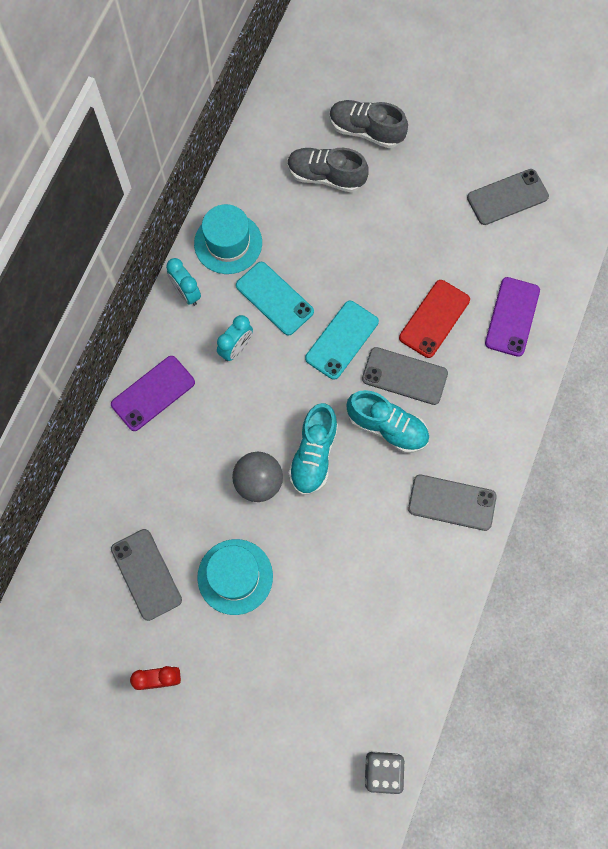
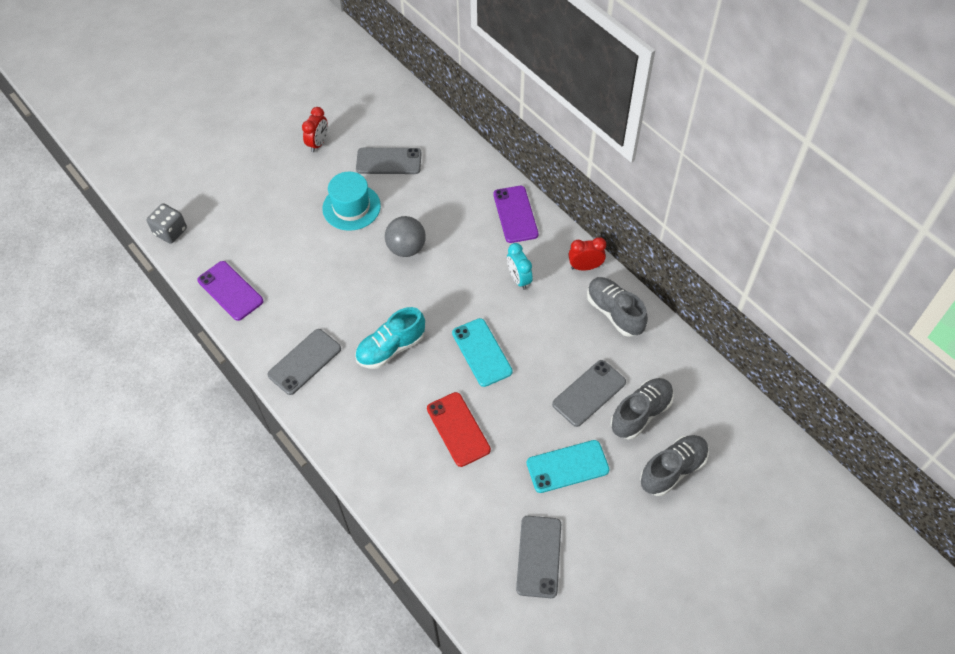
camera: 120 degrees right, 15 degrees down
turquoise clock [166,258,201,306] -> red clock [568,237,606,271]
turquoise hat [194,204,262,274] -> grey shoe [587,277,648,337]
turquoise phone [236,262,314,336] -> turquoise phone moved to [526,440,610,493]
turquoise shoe [288,403,338,495] -> none
grey phone [362,347,448,405] -> grey phone moved to [552,360,626,427]
purple phone [485,277,540,357] -> purple phone moved to [197,261,263,321]

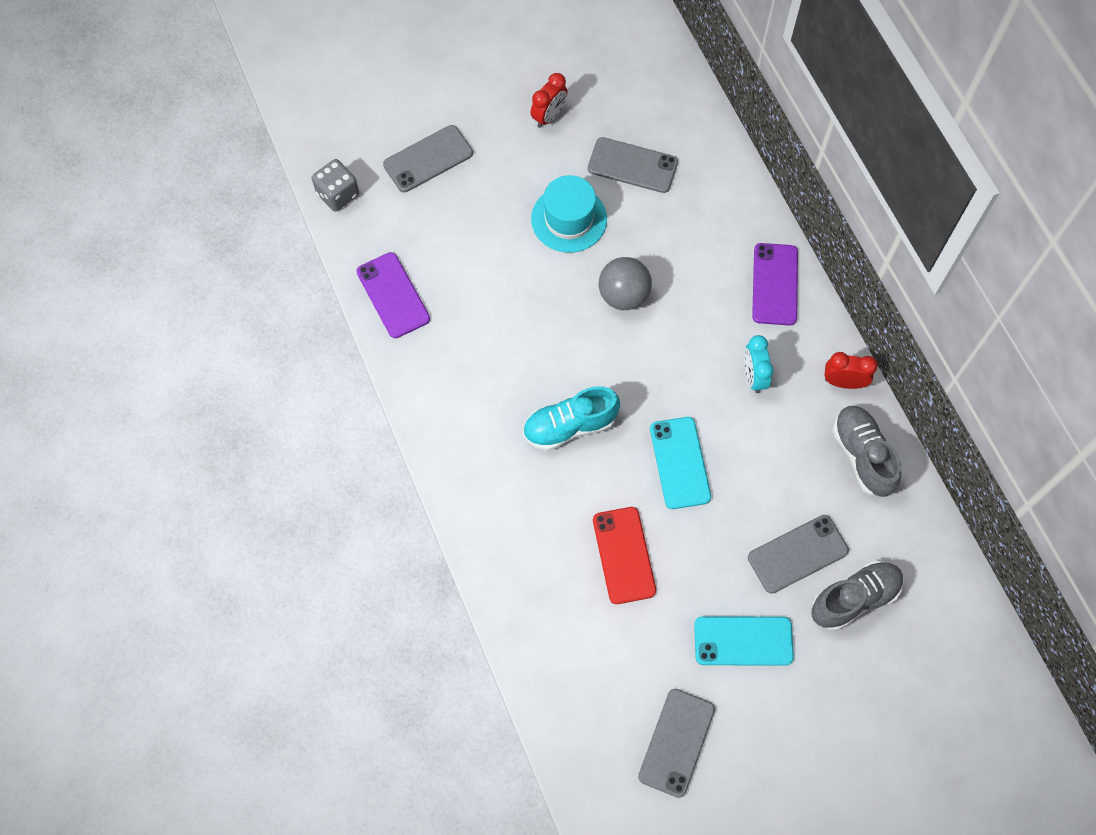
camera: 15 degrees right, 10 degrees up
grey phone [267,329,341,395] -> grey phone moved to [383,125,473,192]
grey shoe [640,435,709,496] -> none

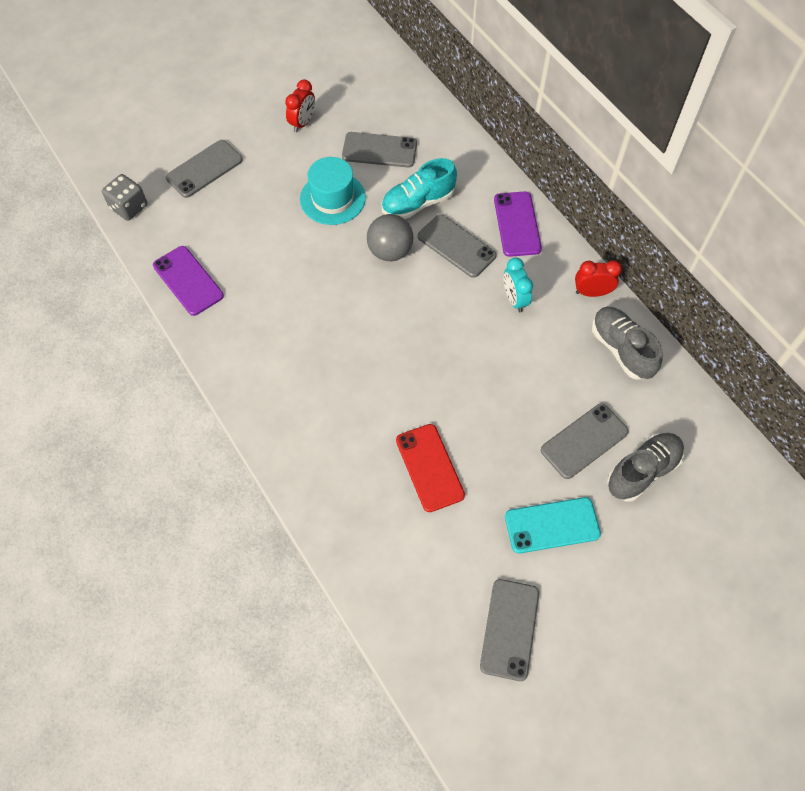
camera: 10 degrees left, 5 degrees down
turquoise shoe [523,386,620,451] -> turquoise shoe moved to [381,158,457,219]
turquoise phone [650,417,711,509] -> none
none -> grey phone [418,214,496,278]

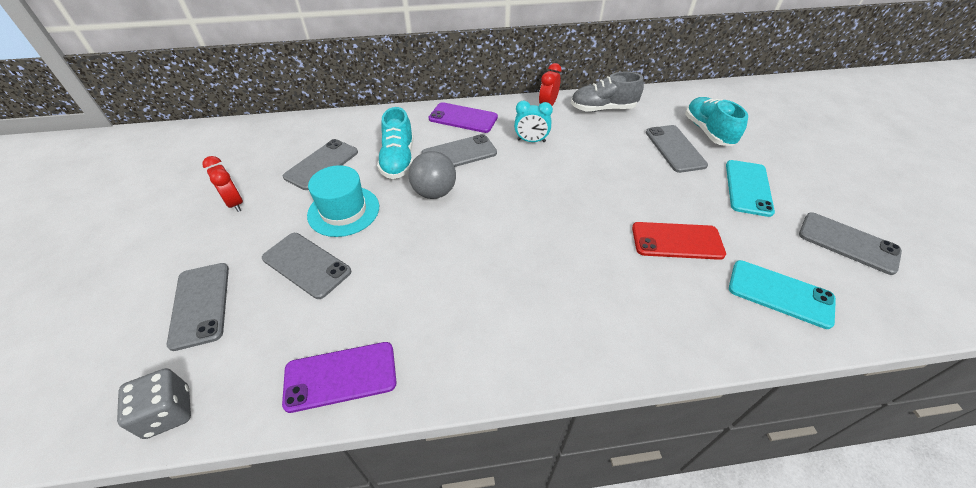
camera: 65 degrees left, 15 degrees down
grey shoe [607,433,684,502] -> turquoise shoe [685,97,748,146]
none -> grey phone [262,233,351,299]
none -> turquoise phone [729,260,836,329]

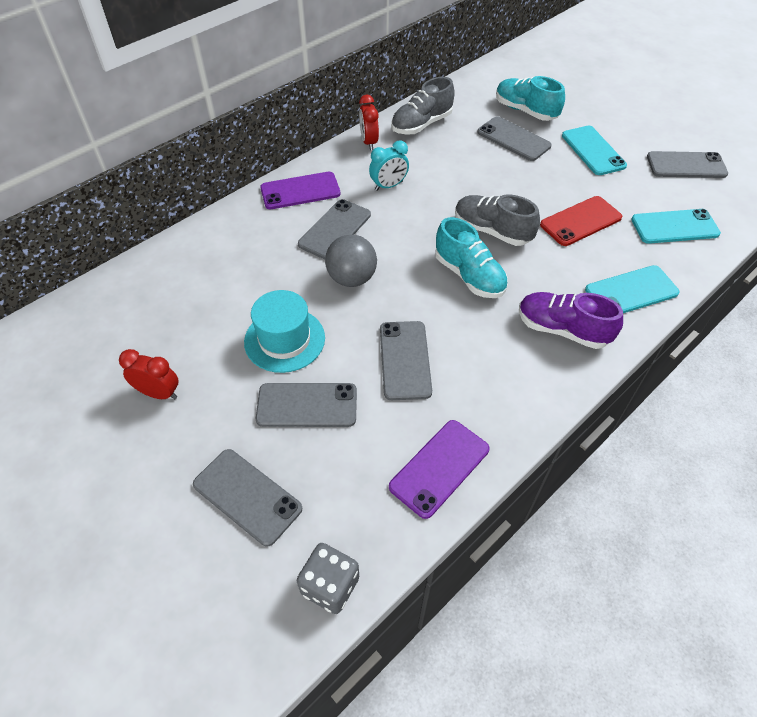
camera: 35 degrees left, 5 degrees up
grey phone [283,139,358,190] -> grey phone moved to [380,321,432,400]
turquoise shoe [377,107,413,179] -> turquoise shoe moved to [435,217,508,298]
none -> grey shoe [455,195,540,246]
none -> purple shoe [519,292,623,349]
none -> turquoise phone [585,265,679,313]

